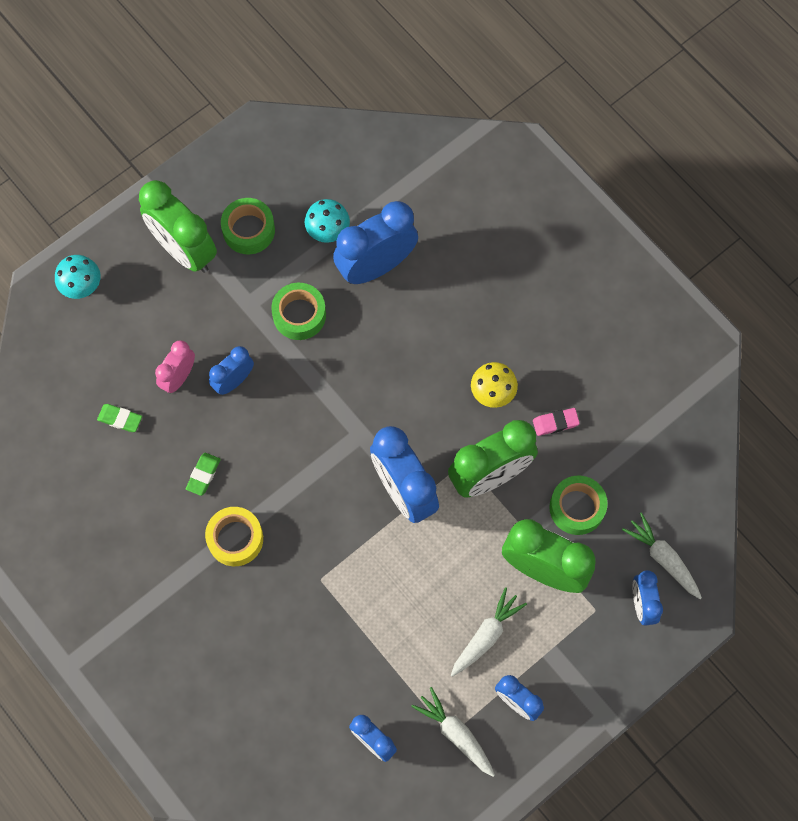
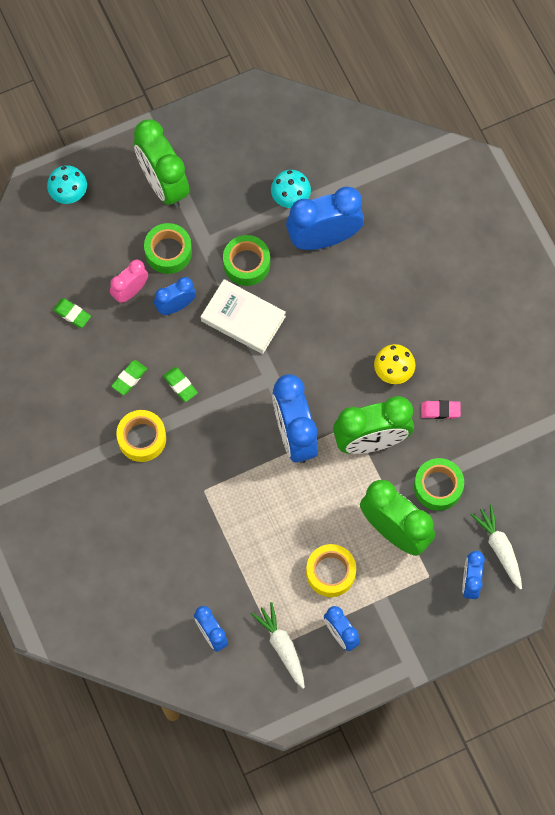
camera: 15 degrees right, 0 degrees up
green tape [221,198,275,254] -> green tape moved to [144,223,192,274]
white carrot [451,587,527,677] -> yellow tape [306,544,356,597]
none -> green eraser [163,367,198,402]
none -> white book [201,279,286,354]

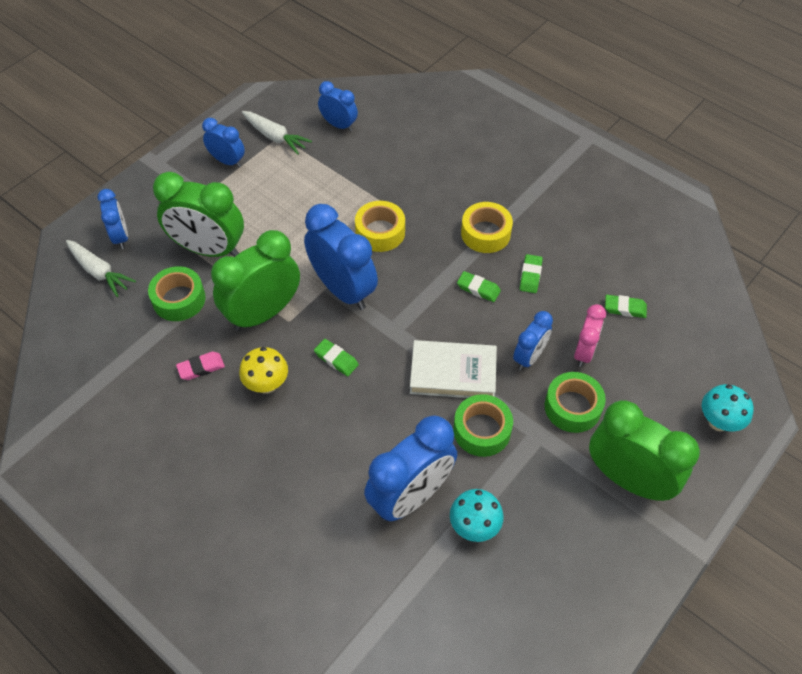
camera: 155 degrees right, 15 degrees down
yellow tape [306,544,356,597] -> yellow tape moved to [355,201,405,252]
none -> green eraser [314,339,359,376]

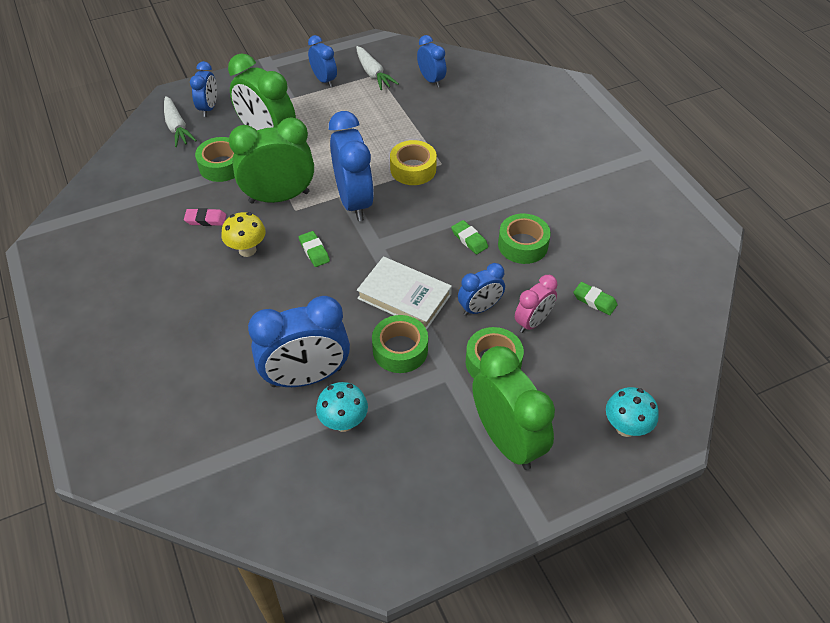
camera: 25 degrees right, 5 degrees down
yellow tape [461,202,513,253] -> none
green eraser [519,254,543,293] -> green tape [498,213,551,264]

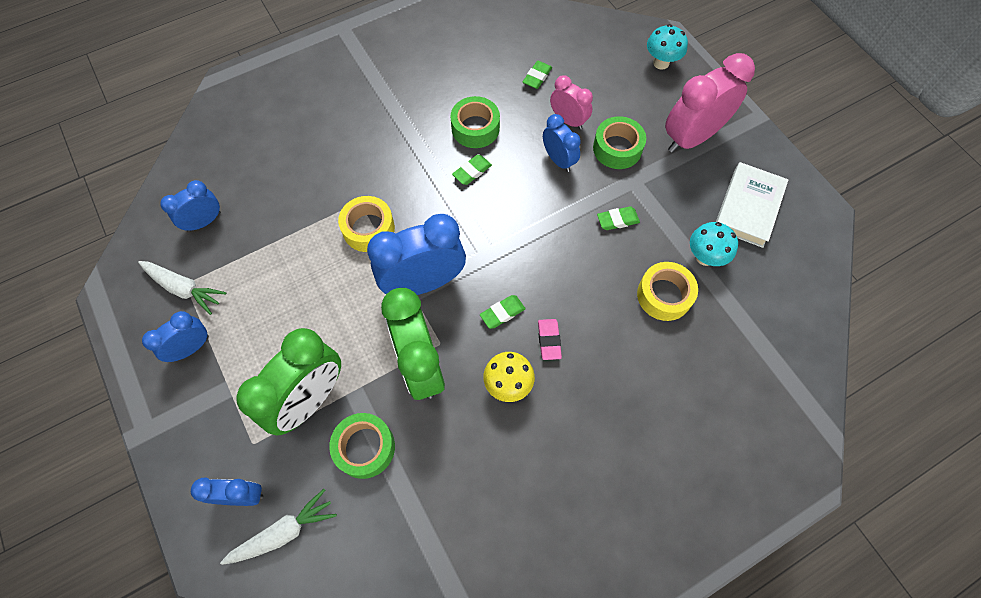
camera: 95 degrees left, 15 degrees up
pink eraser [184,208,226,226] -> pink eraser moved to [538,319,562,360]
blue clock [248,296,350,387] -> yellow tape [637,262,698,321]
white carrot [356,46,399,90] -> white carrot turned 60 degrees clockwise [138,261,226,315]
white book [357,256,452,330] -> white book moved to [716,162,789,248]
green tape [372,315,428,373] -> green eraser [597,206,640,230]
green clock [472,346,555,470] -> pink clock [665,53,755,153]

